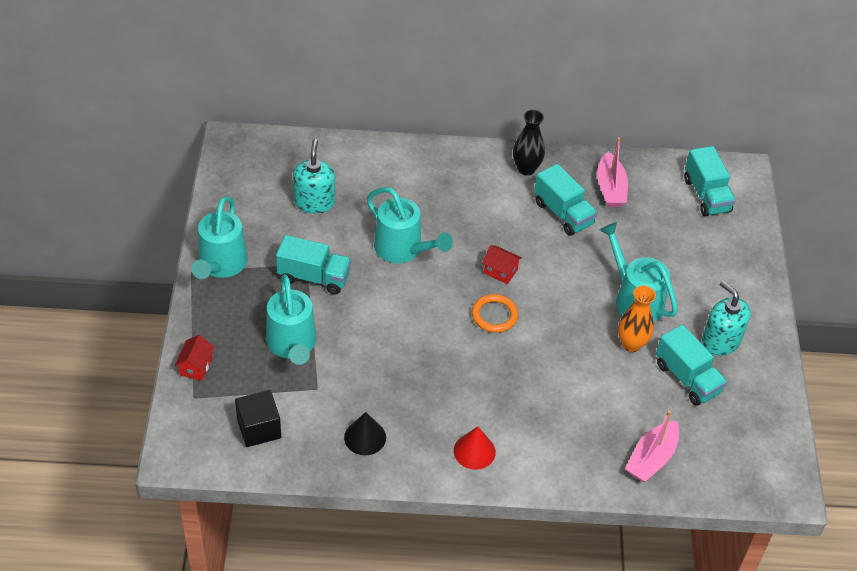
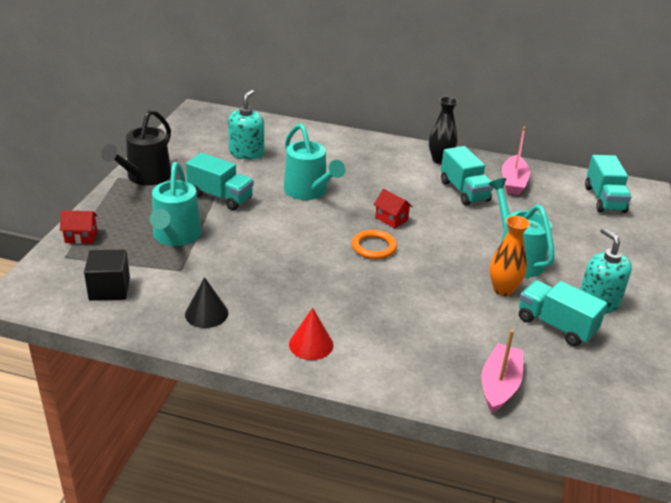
camera: 15 degrees right, 15 degrees down
red house [175,335,214,381] -> red house turned 60 degrees clockwise [60,210,98,244]
turquoise watering can [191,197,248,279] -> black watering can [101,110,171,186]
pink boat [625,410,679,482] -> pink boat turned 150 degrees clockwise [482,330,523,413]
turquoise truck [656,325,727,406] -> turquoise truck turned 150 degrees clockwise [519,280,607,346]

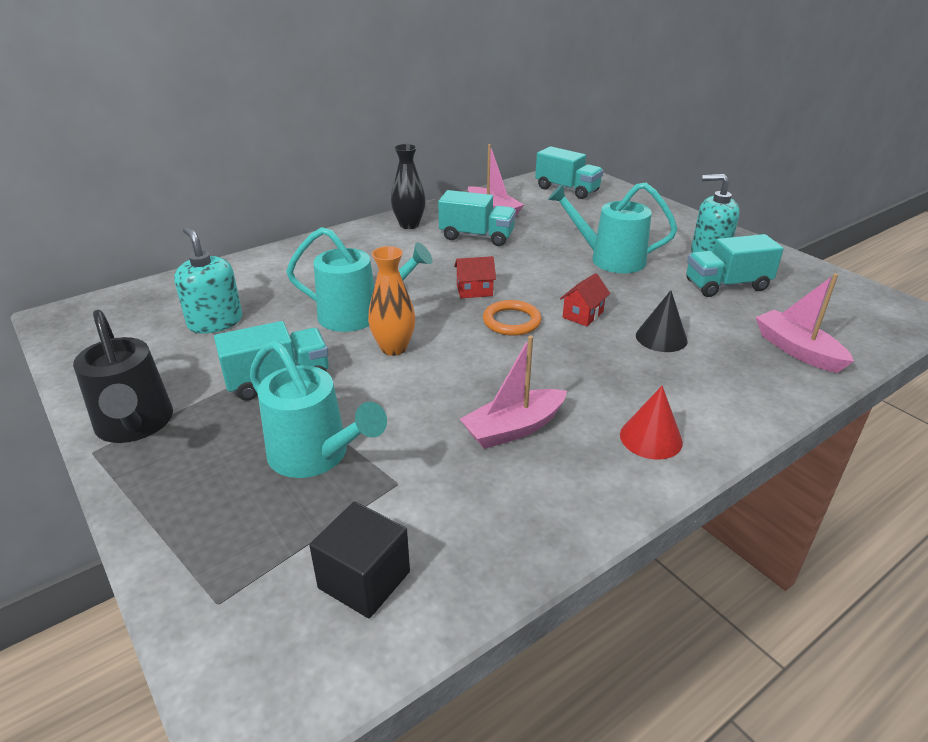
camera: 50 degrees left, 0 degrees up
red house [60,210,98,244] -> red house moved to [560,273,610,326]
black cone [185,277,228,328] -> black cone moved to [636,290,688,352]
orange vase [490,216,530,296] -> orange vase moved to [368,246,415,356]
none -> pink boat [460,336,567,449]

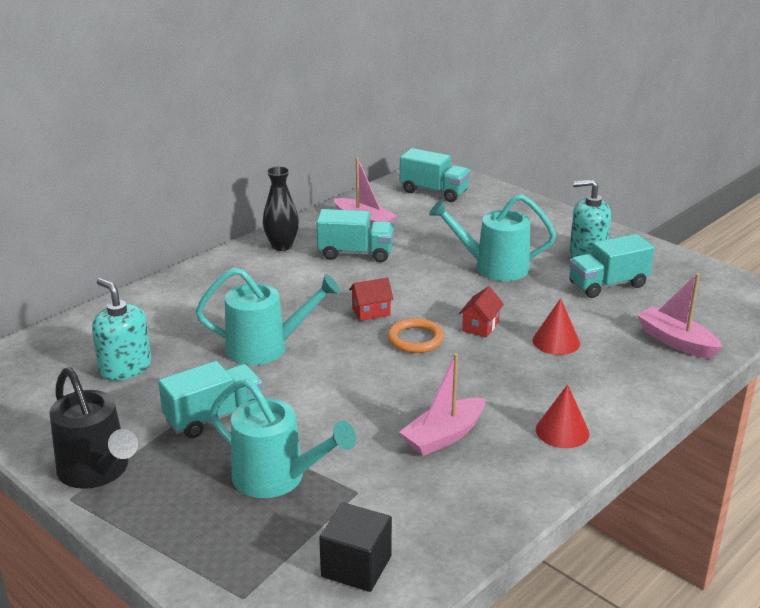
camera: 10 degrees left, 5 degrees down
orange vase [368,246,415,356] -> none
black cone [636,290,688,352] -> red cone [533,298,580,355]

